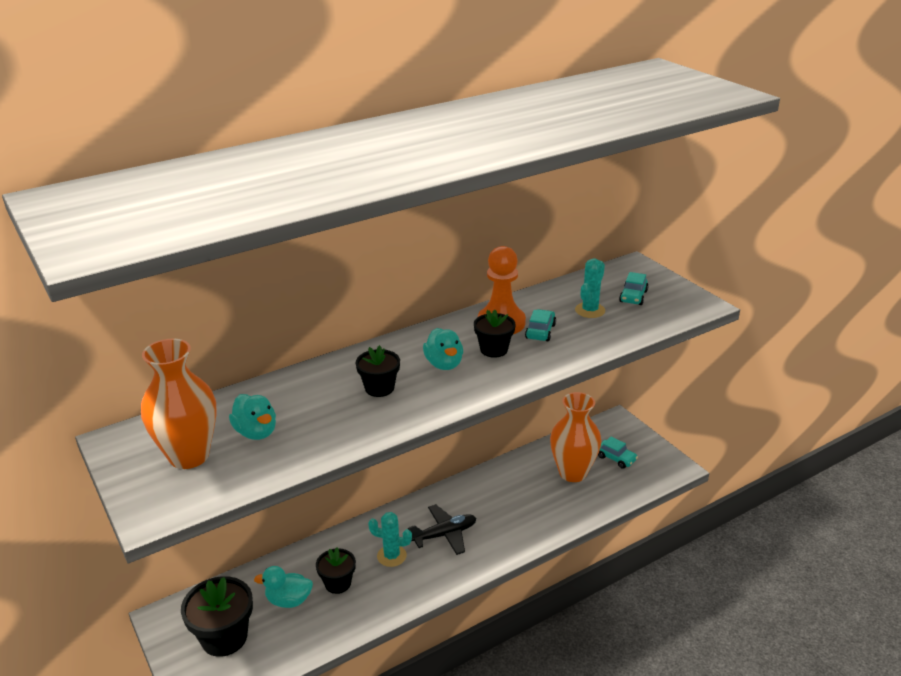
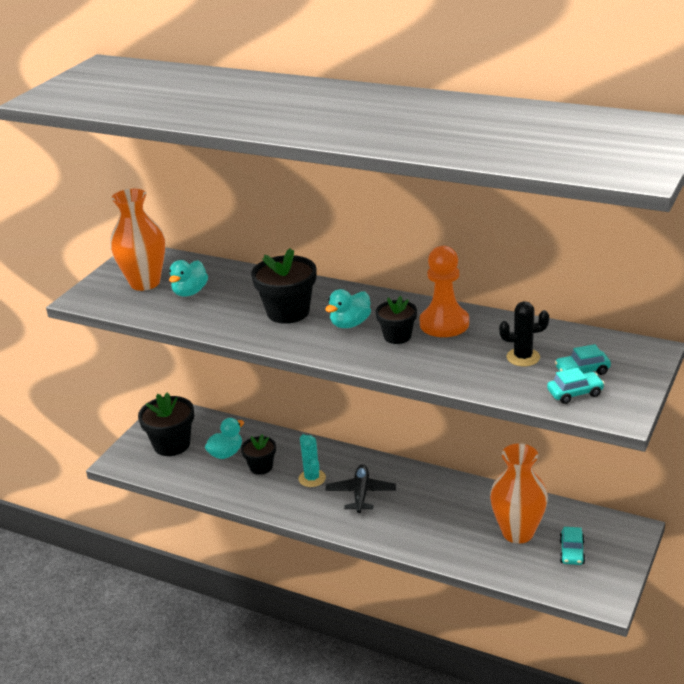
camera: 60 degrees right, 0 degrees up
turquoise duck [254,566,313,608] -> turquoise duck turned 75 degrees clockwise [205,418,244,459]
black flower pot [356,345,400,397] -> black flower pot [251,248,316,324], size x1.63
black plane [408,504,476,555] -> black plane turned 120 degrees counterclockwise [326,464,396,513]
turquoise car [525,309,556,341] -> turquoise car moved to [547,368,605,404]
turquoise cactus [575,259,605,318] -> black cactus [499,301,549,366]

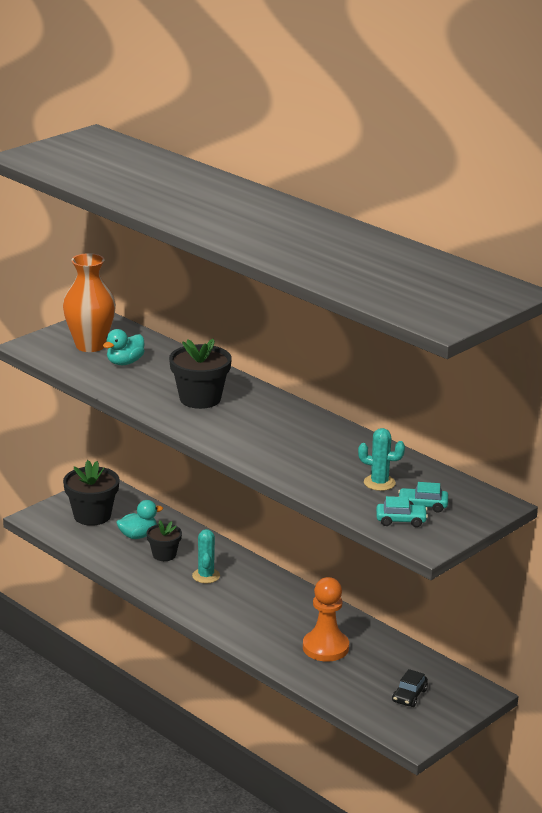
camera: 15 degrees right, 5 degrees down
turquoise duck [325,289,371,328] -> none
black plane [326,464,396,513] -> none
black flower pot [376,296,417,344] -> none
orange pawn [420,246,469,337] -> orange pawn moved to [303,577,349,662]
orange vase [490,443,548,544] -> none
black cactus [499,301,549,366] -> turquoise cactus [358,428,405,491]
turquoise car [559,527,585,565] -> black car [392,669,428,707]

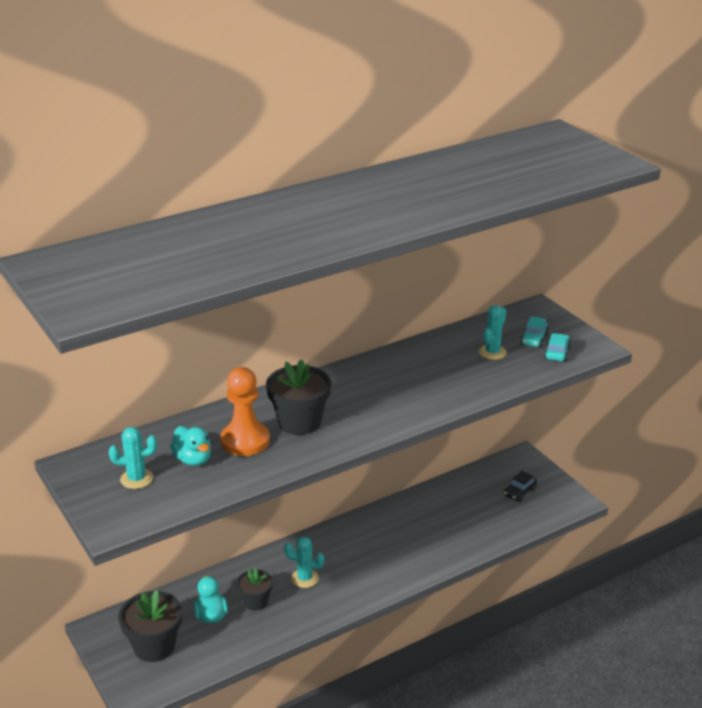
camera: 75 degrees left, 5 degrees up
orange vase [63,253,116,352] -> turquoise cactus [109,427,157,489]
orange pawn [303,577,349,662] -> orange pawn moved to [220,367,270,456]
black car [392,669,428,707] -> black car turned 90 degrees clockwise [504,471,537,502]

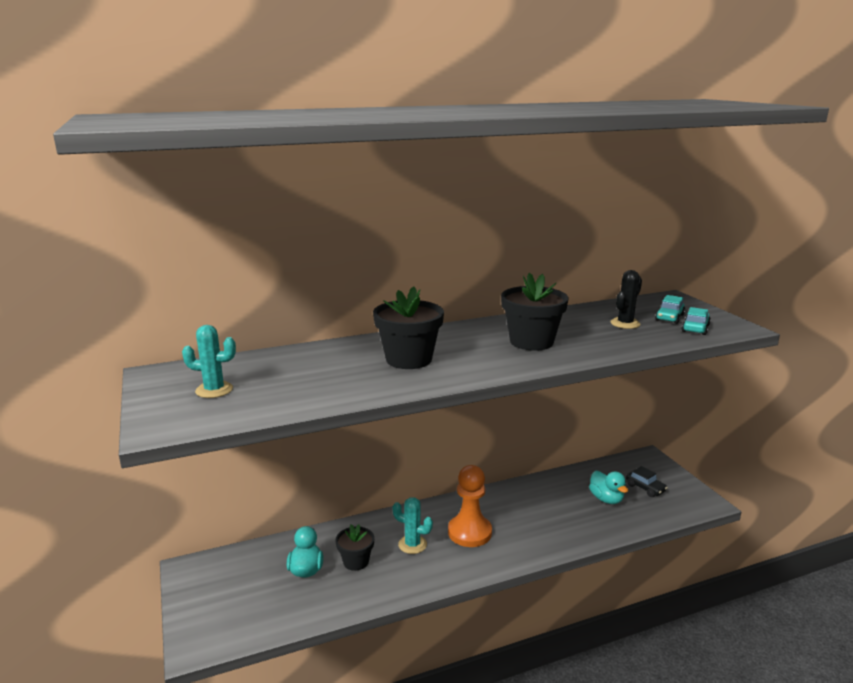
camera: 10 degrees right, 10 degrees down
black flower pot [118,590,182,662] -> black flower pot moved to [501,273,568,351]
turquoise duck [170,426,211,466] -> turquoise duck moved to [589,470,628,504]
orange pawn [220,367,270,456] -> orange pawn moved to [448,465,492,547]
turquoise cactus [479,305,507,360] -> black cactus [610,270,642,329]
black car [504,471,537,502] -> black car turned 90 degrees counterclockwise [626,466,668,497]

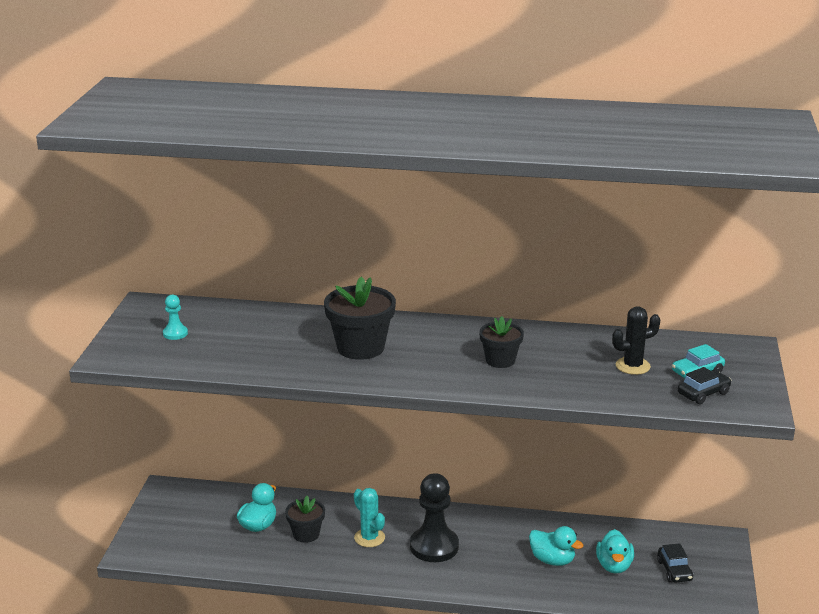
camera: 30 degrees right, 5 degrees up
turquoise cactus [182,325,236,398] -> turquoise pawn [163,295,188,340]
orange pawn [448,465,492,547] -> black pawn [410,473,459,562]
black flower pot [501,273,568,351] -> black flower pot [479,316,524,368], size x0.61
turquoise car [682,307,711,335] -> black car [678,367,731,404]
none -> turquoise duck [529,526,583,566]

